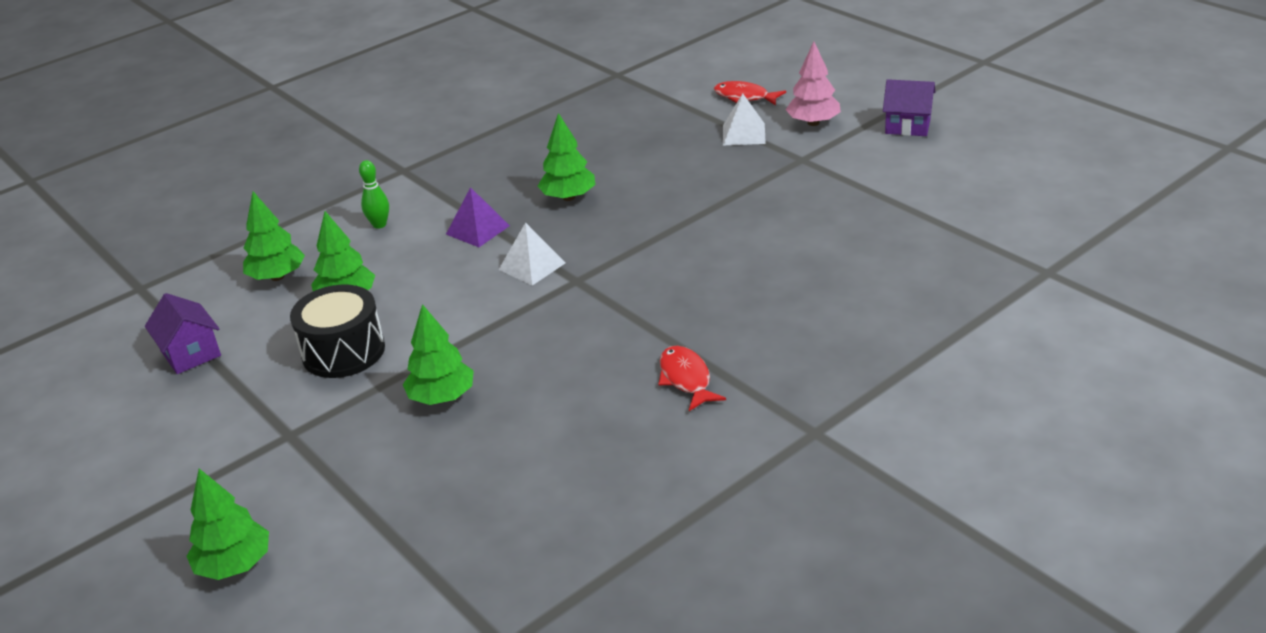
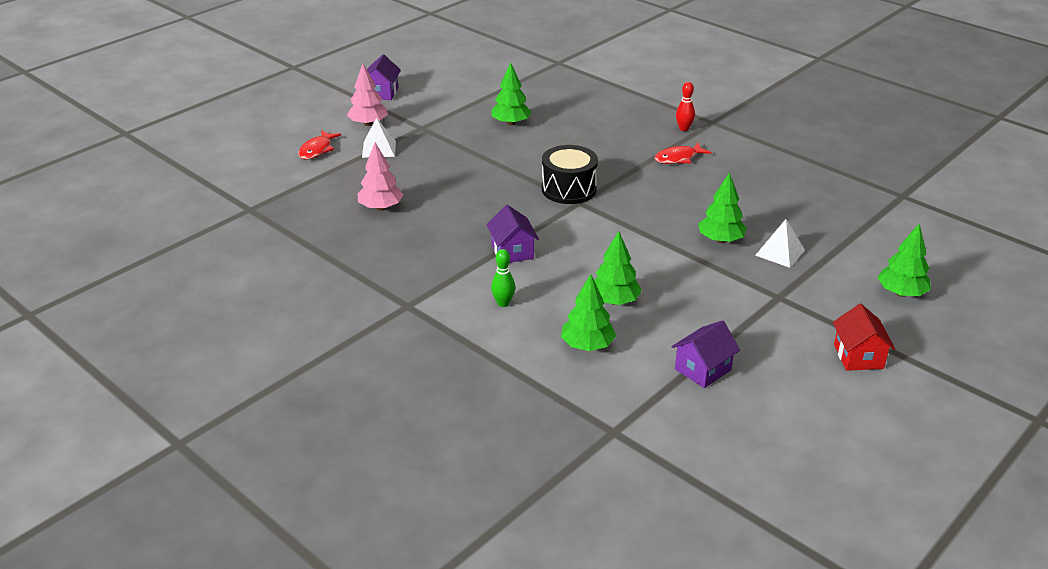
camera: 100 degrees left, 0 degrees up
black drum [290,285,385,378] -> black drum moved to [542,145,598,204]
purple pyramid [446,187,510,247] -> purple house [486,205,539,263]
white pyramid [498,222,565,285] -> white pyramid moved to [755,219,805,268]
green tree [538,113,595,201] -> green tree moved to [491,62,532,126]
none -> pink tree [358,142,404,211]
none -> red bowling pin [676,82,695,131]
none -> red house [833,304,895,371]

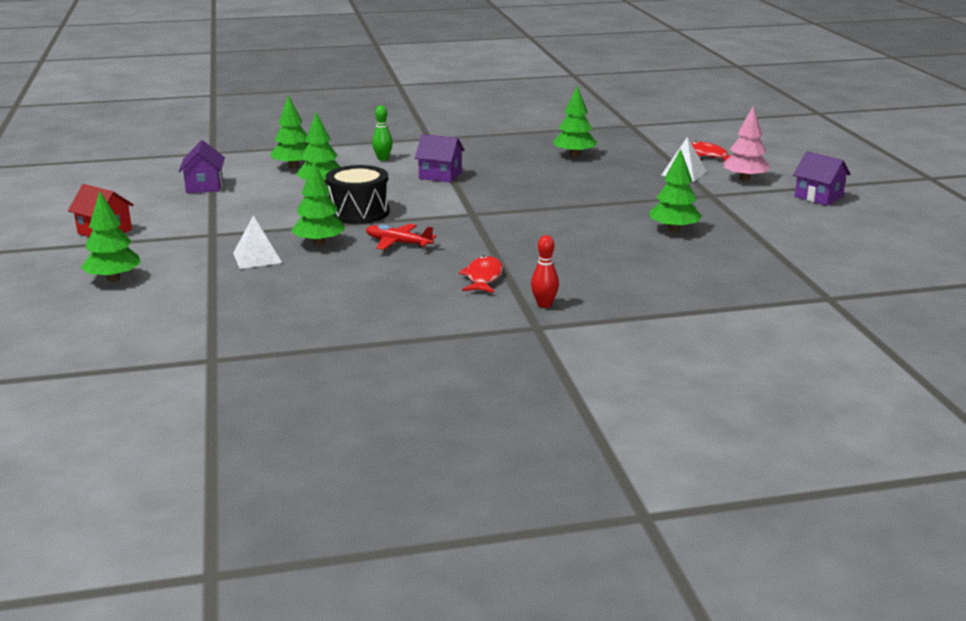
camera: 125 degrees right, 10 degrees down
pink tree [358,142,404,211] -> green tree [553,86,597,157]
black drum [542,145,598,204] -> black drum moved to [326,165,390,224]
none -> red plane [366,224,437,250]

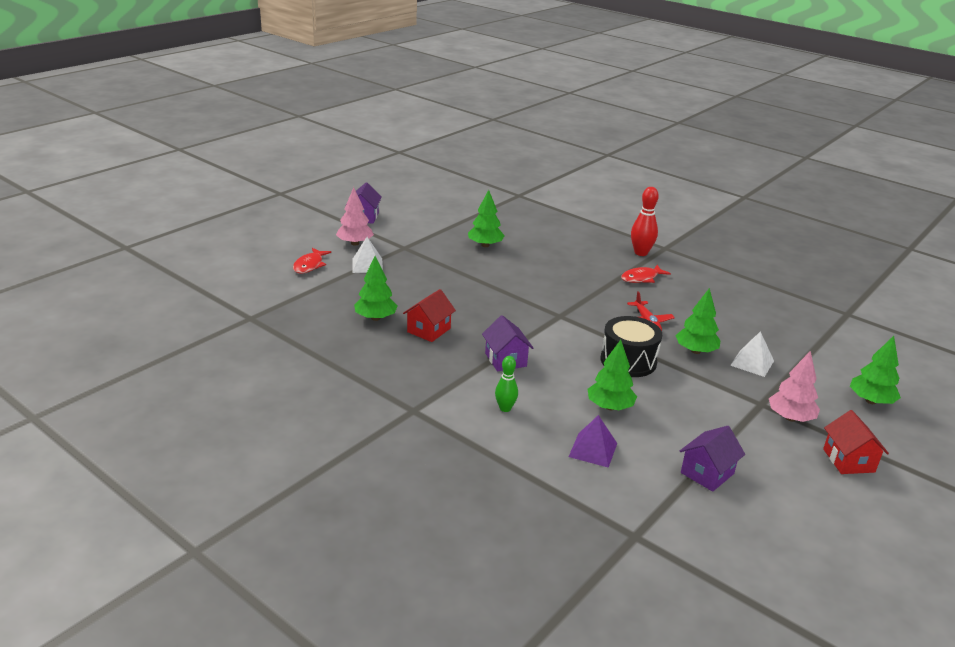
camera: 130 degrees left, 5 degrees up
green tree [270,95,308,169] -> purple pyramid [569,415,617,468]
red bowling pin [531,235,559,308] -> red bowling pin [631,187,659,256], size x1.55
none -> red house [403,289,456,342]
none -> pink tree [769,351,820,422]

